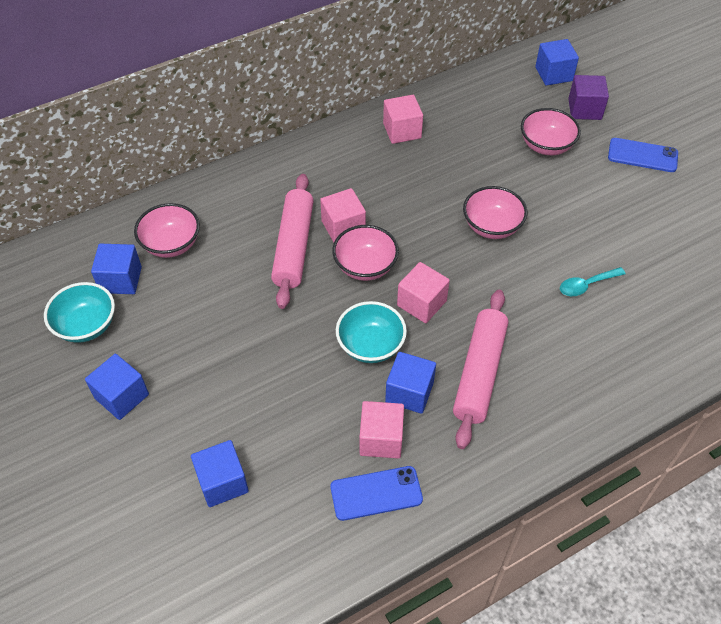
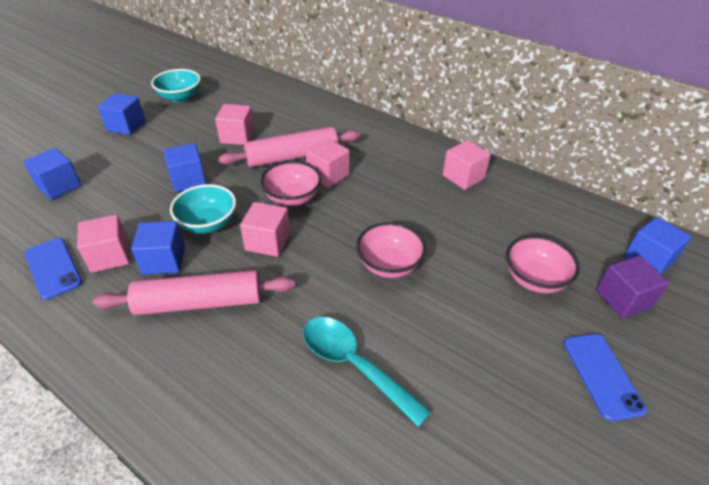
camera: 65 degrees right, 10 degrees down
blue cube [91,244,142,294] -> blue cube moved to [163,143,207,192]
pink bowl [134,203,200,258] -> none
turquoise spoon [560,267,626,296] -> turquoise spoon [303,317,432,427], size x1.71
none -> pink cube [215,104,254,145]

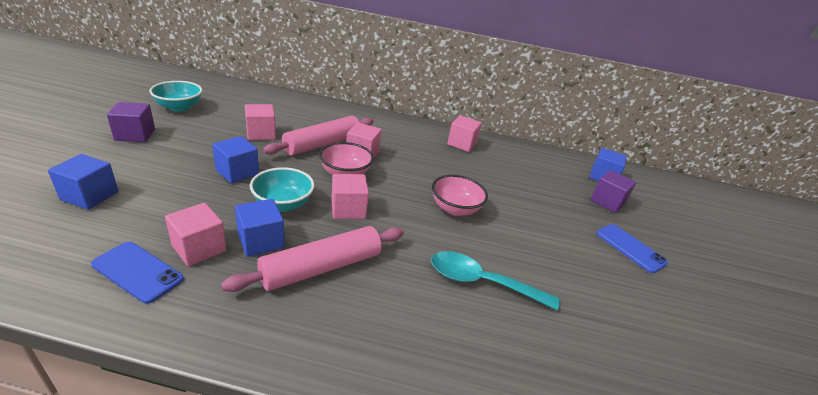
camera: 30 degrees left, 10 degrees down
blue cube [98,93,146,135] -> purple cube [107,102,155,142]
pink bowl [506,236,580,293] -> none

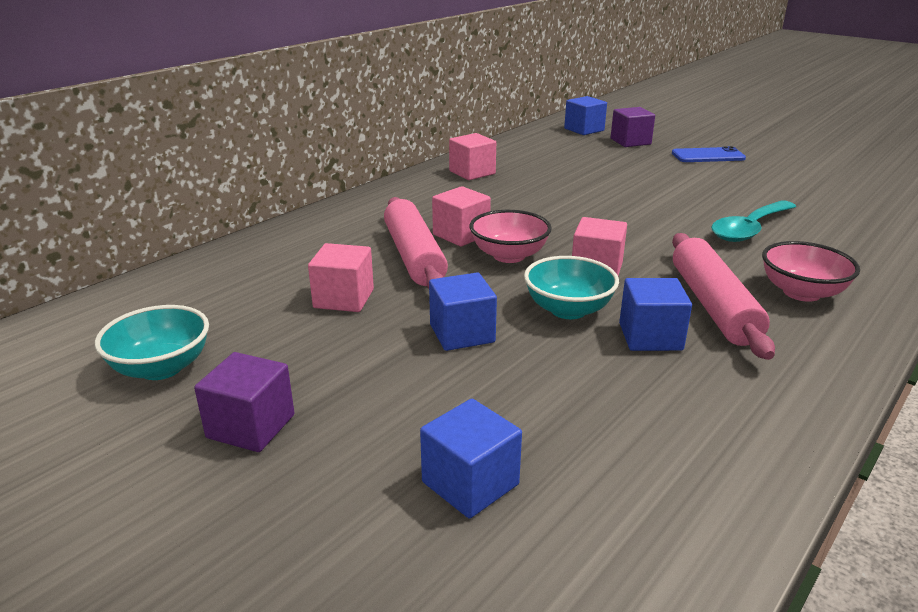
camera: 55 degrees left, 5 degrees down
blue phone [91,242,184,304] -> none
pink cube [165,203,227,267] -> none
pink bowl [432,175,488,216] -> pink bowl moved to [762,241,860,302]

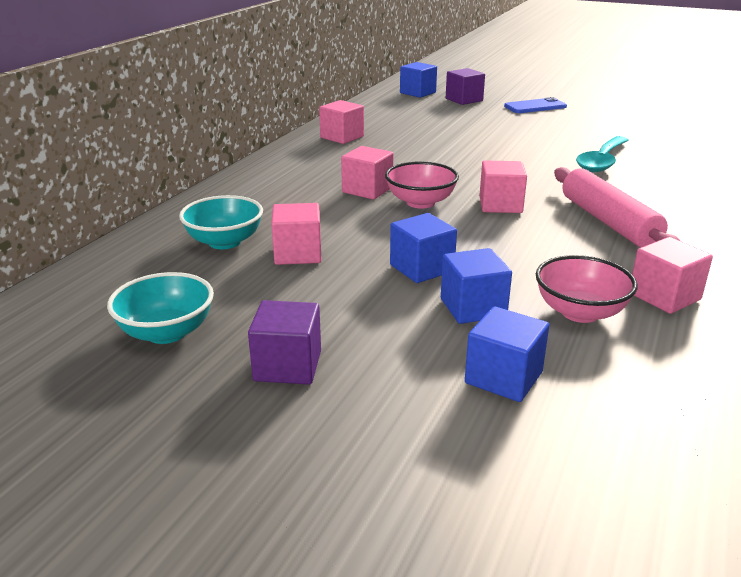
camera: 15 degrees left, 0 degrees up
pink rolling pin [384,197,448,289] -> none
turquoise bowl [524,256,619,319] -> turquoise bowl moved to [179,195,263,249]
blue cube [619,278,692,351] -> blue cube moved to [441,248,512,324]
pink bowl [762,241,860,302] -> pink bowl moved to [536,255,637,323]
none -> pink cube [632,237,713,314]

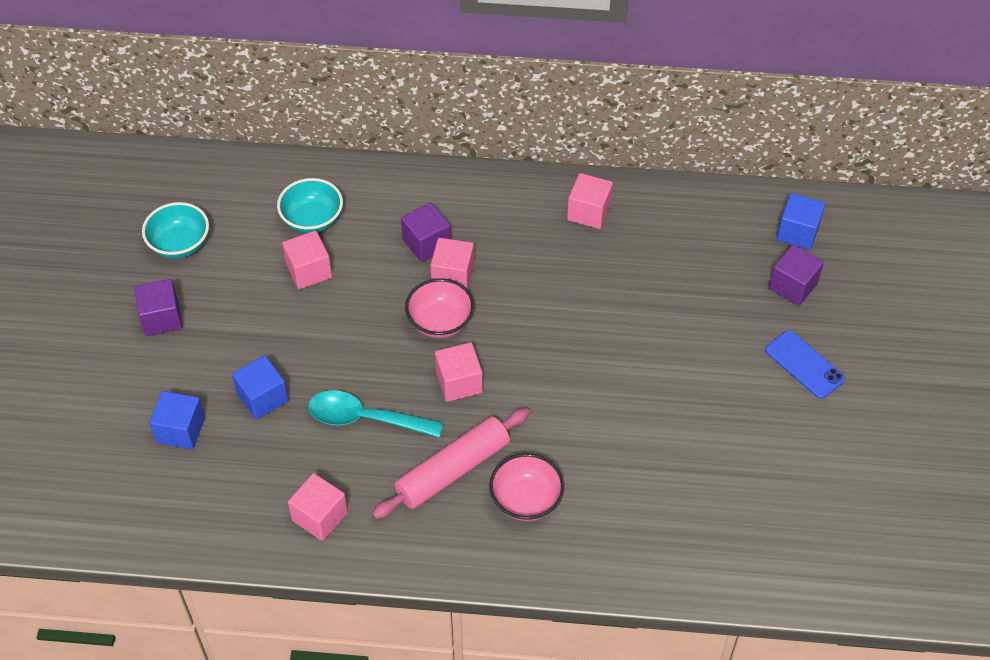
camera: 70 degrees right, 25 degrees up
blue cube [390,213,457,283] -> none
pink bowl [536,255,637,323] -> pink bowl moved to [489,453,564,521]
turquoise spoon [576,136,629,172] -> turquoise spoon moved to [308,390,443,438]
none -> purple cube [401,202,451,262]

